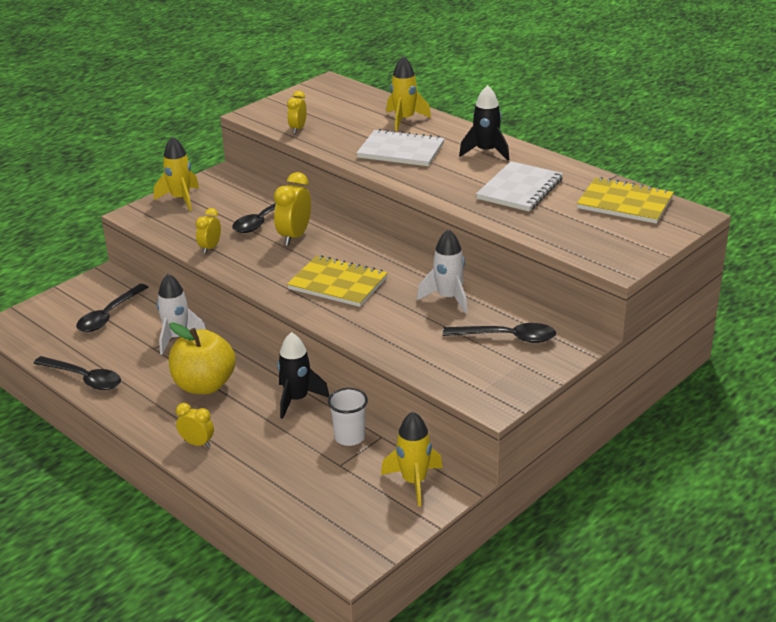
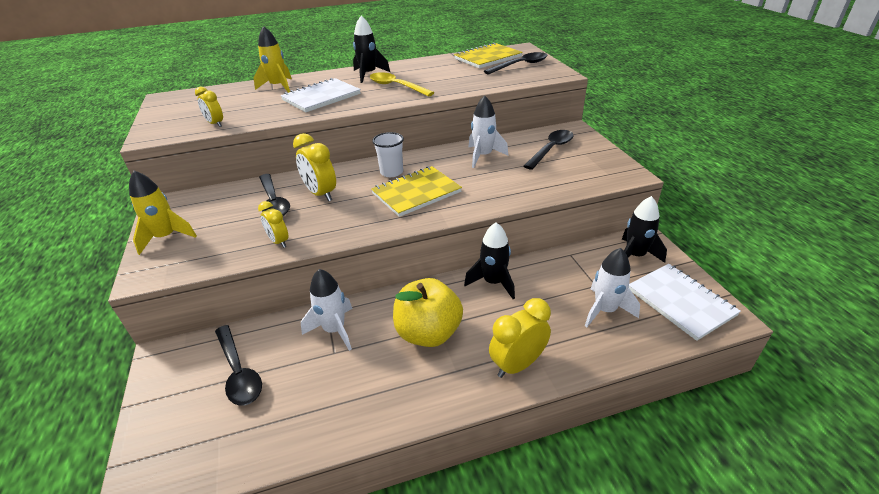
camera: 60 degrees left, 5 degrees up
black spoon [33,356,121,390] -> black spoon moved to [484,52,548,75]
yellow clock [176,403,214,448] -> yellow clock [489,298,551,378], size x1.61
white cup [328,388,368,446] -> white cup moved to [372,132,404,177]
yellow rocket [381,412,443,507] -> black rocket [622,196,667,263]
white notebook [476,161,563,211] -> white notebook moved to [629,264,741,341]
none -> yellow spoon [370,72,434,97]
none -> white rocket [585,248,640,327]

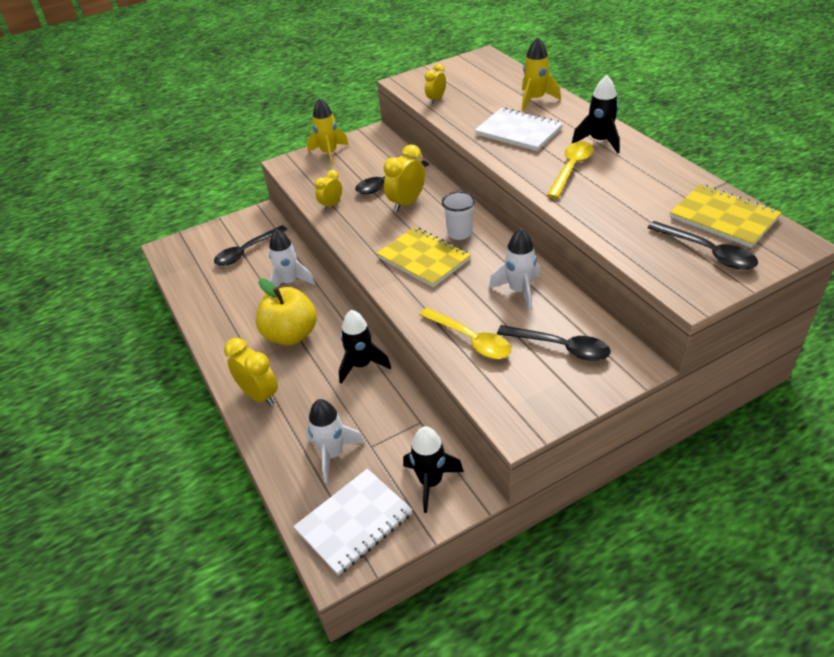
camera: 80 degrees right, 5 degrees up
none -> yellow spoon [419,308,511,359]

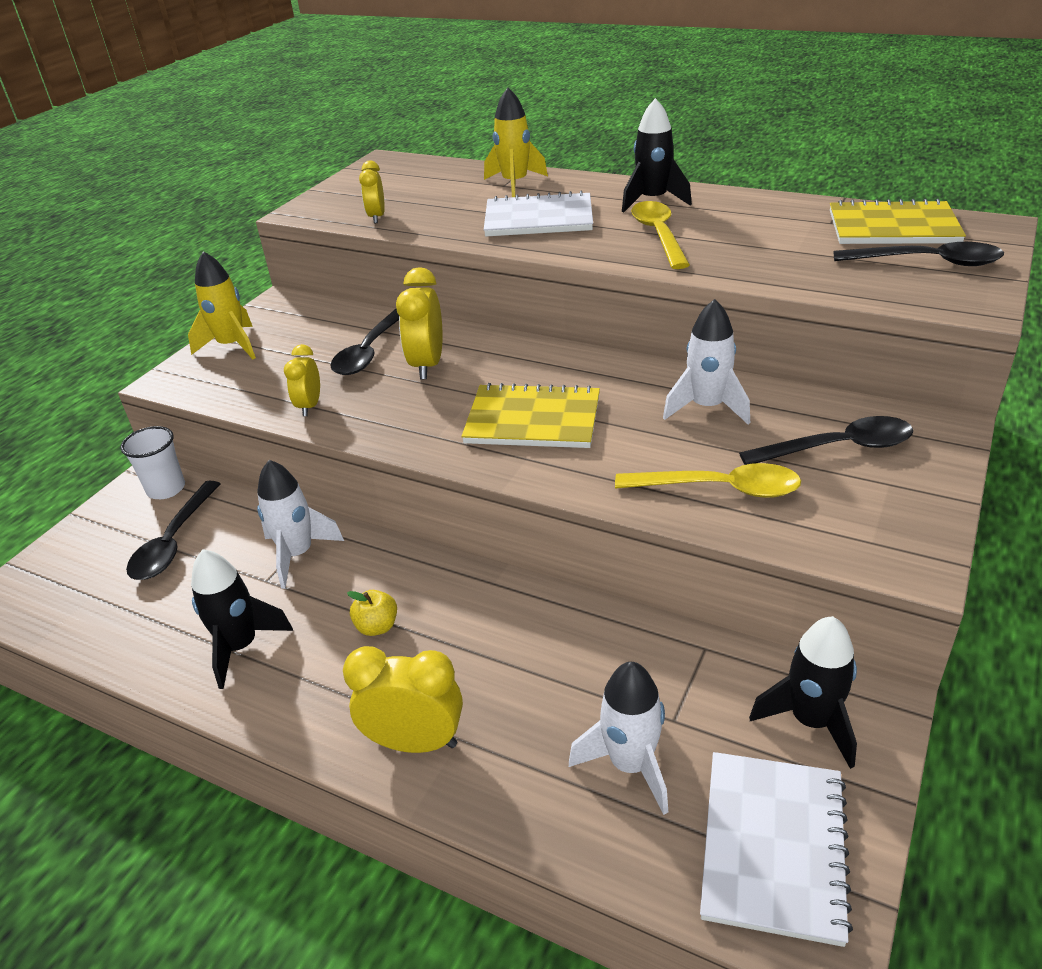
camera: 35 degrees left, 5 degrees down
yellow apple [256,278,317,346] -> yellow apple [347,590,397,636], size x0.43
black rocket [339,310,391,384] -> black rocket moved to [191,549,293,689]
white cup [442,191,475,240] -> white cup moved to [121,426,185,499]

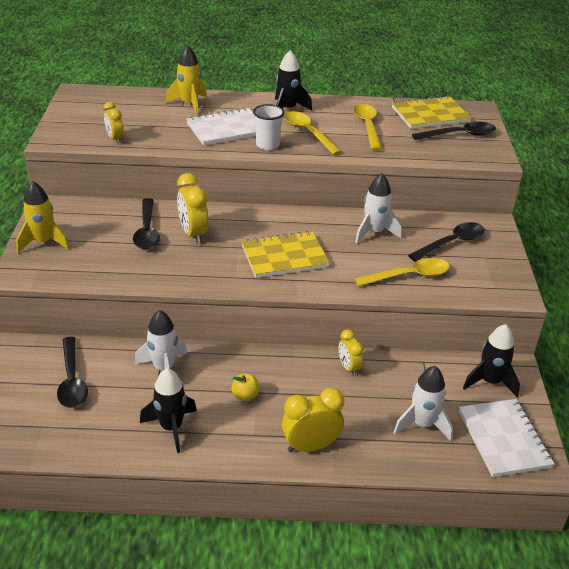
camera: 30 degrees left, 0 degrees up
white cup [121,426,185,499] -> white cup moved to [253,104,284,150]
yellow clock [284,344,320,416] -> yellow clock moved to [339,329,364,376]
none -> yellow spoon [353,104,382,151]

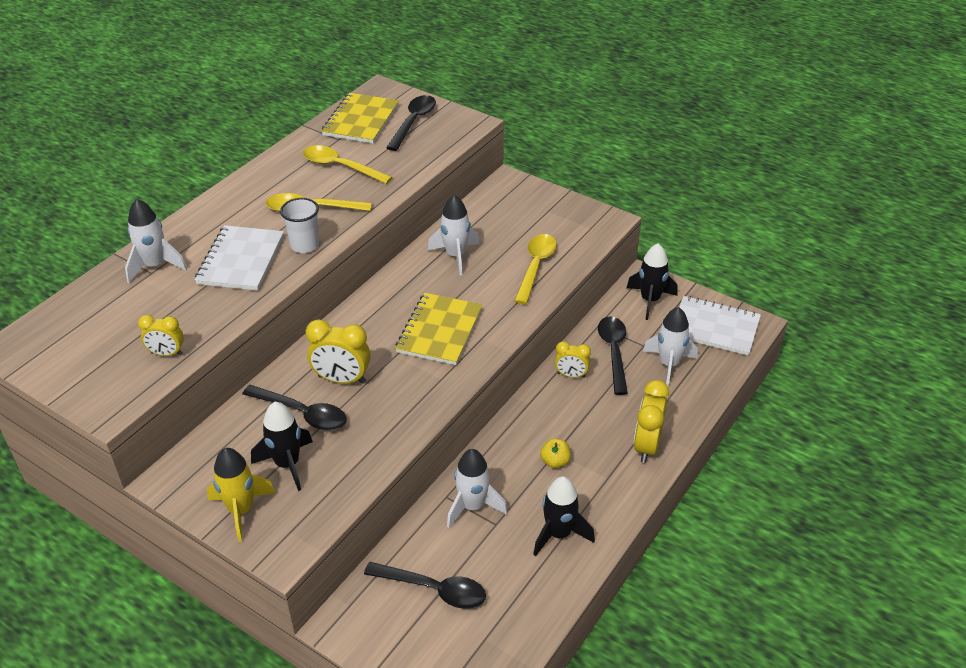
camera: 55 degrees left, 5 degrees up
yellow rocket [166,45,207,115] -> white rocket [125,199,187,283]
black rocket [275,50,312,111] -> black rocket moved to [251,402,313,491]
black spoon [408,222,485,261] -> black spoon moved to [598,316,628,395]

